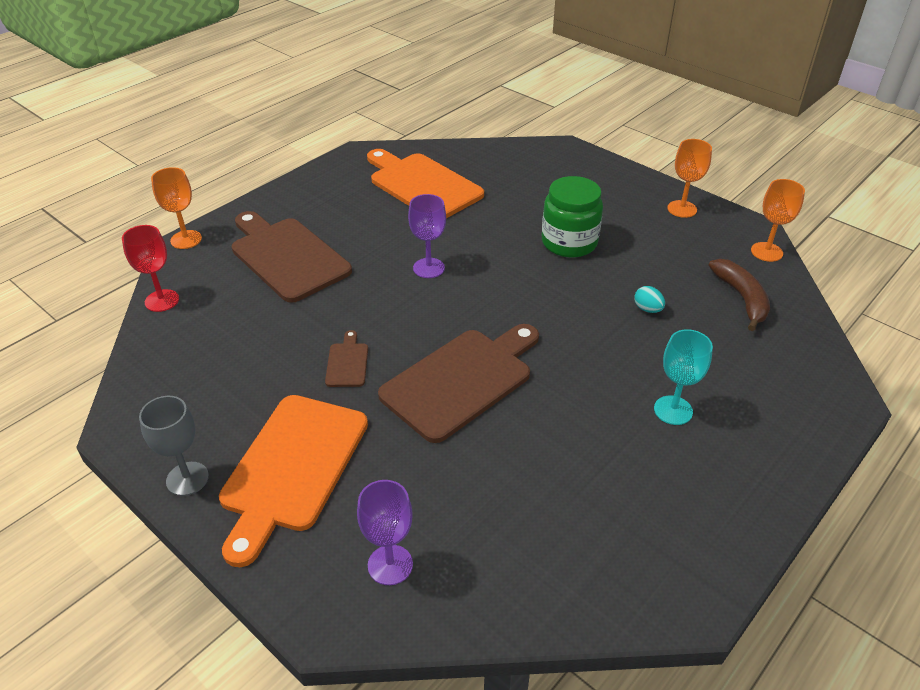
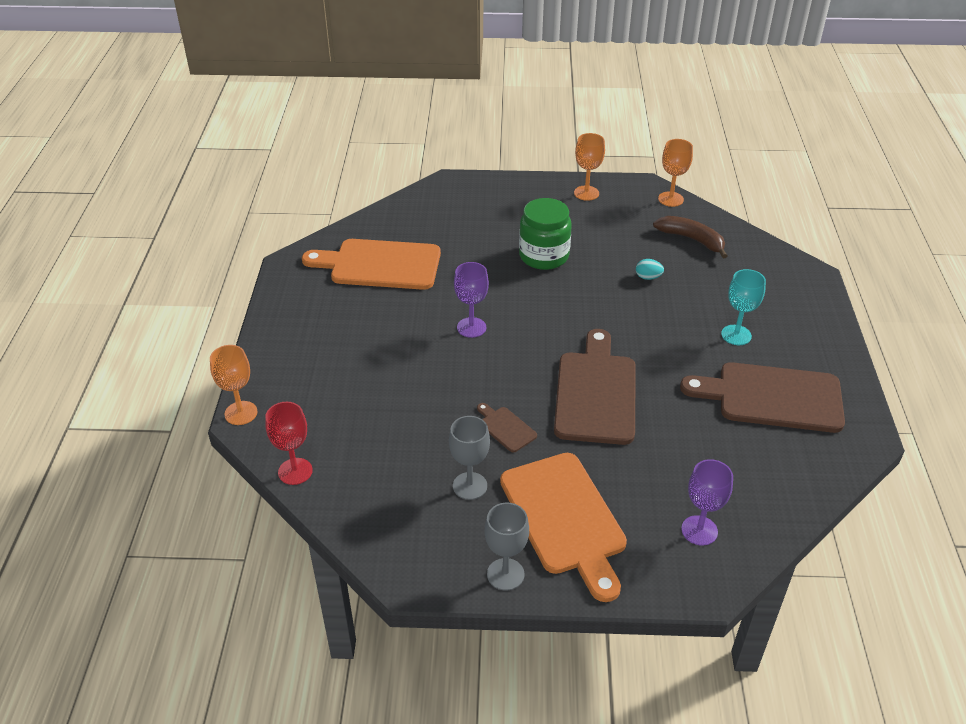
camera: 40 degrees left, 0 degrees up
brown cutting board [232,211,352,303] -> brown cutting board moved to [680,362,845,433]
none -> grey goblet [449,416,490,500]

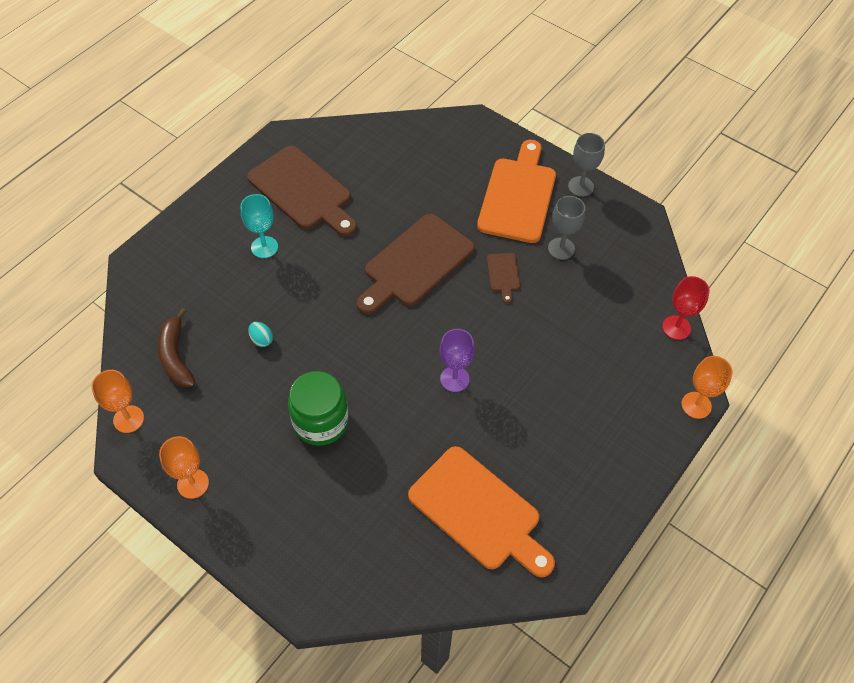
camera: 145 degrees left, 15 degrees up
purple goblet [681,459,733,546] -> none

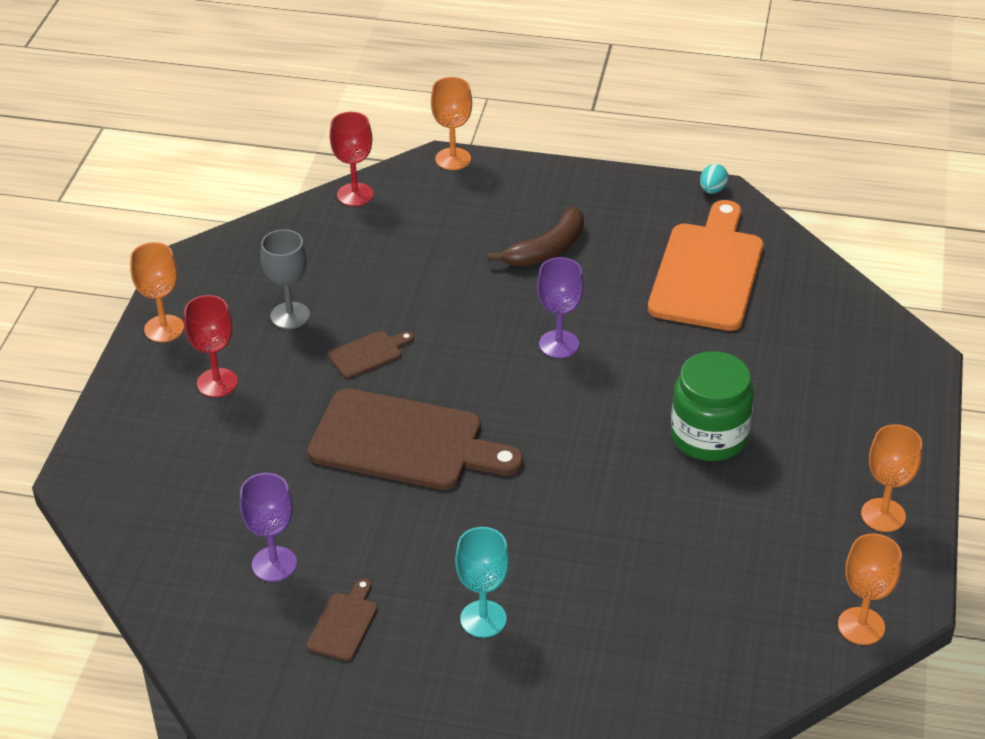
camera: 115 degrees left, 15 degrees down
brown banana [158,308,196,388] -> brown banana moved to [487,206,584,267]
brown cutting board [247,146,357,237] -> brown cutting board [307,578,378,661], size x0.44
turquoise egg [248,322,273,347] -> turquoise egg moved to [700,164,728,194]
orange cutting board [477,140,556,243] -> red goblet [184,295,238,397]
grey goblet [568,133,605,197] -> orange goblet [130,242,184,342]
none -> purple goblet [239,473,297,582]

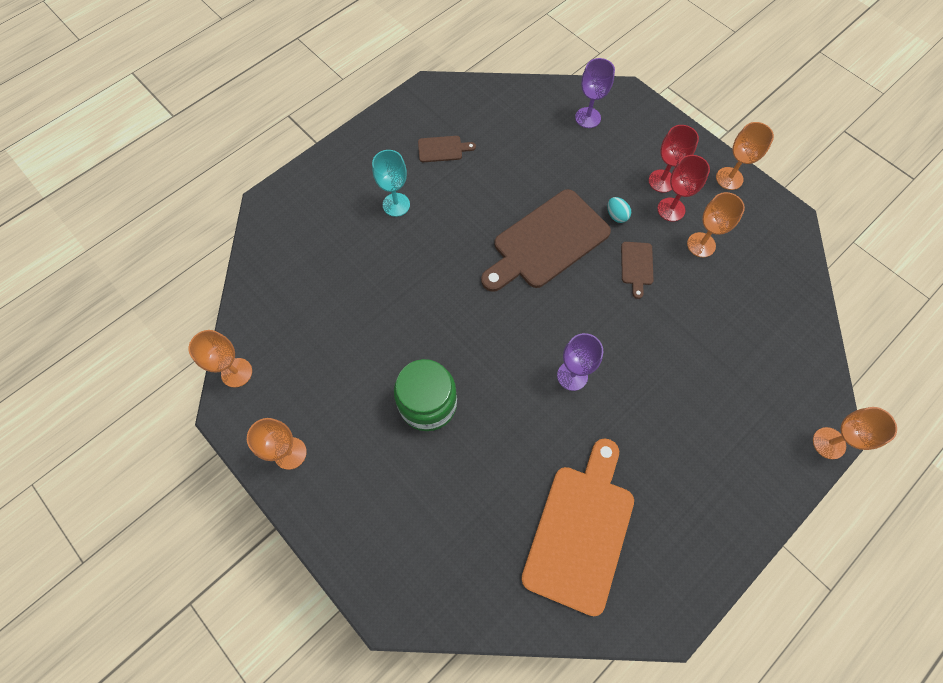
camera: 125 degrees right, 25 degrees up
purple goblet [239,473,297,582] -> purple goblet moved to [575,58,615,128]
grey goblet [261,229,310,329] -> orange goblet [687,192,745,257]
brown cutting board [307,578,378,661] -> brown cutting board turned 60 degrees counterclockwise [418,136,476,162]
red goblet [330,112,374,206] -> red goblet moved to [657,155,710,221]
brown banana [487,206,584,267] -> none
orange cutting board [648,200,764,331] -> orange cutting board turned 120 degrees counterclockwise [521,438,634,616]
turquoise egg [700,164,728,194] -> turquoise egg moved to [607,197,631,223]

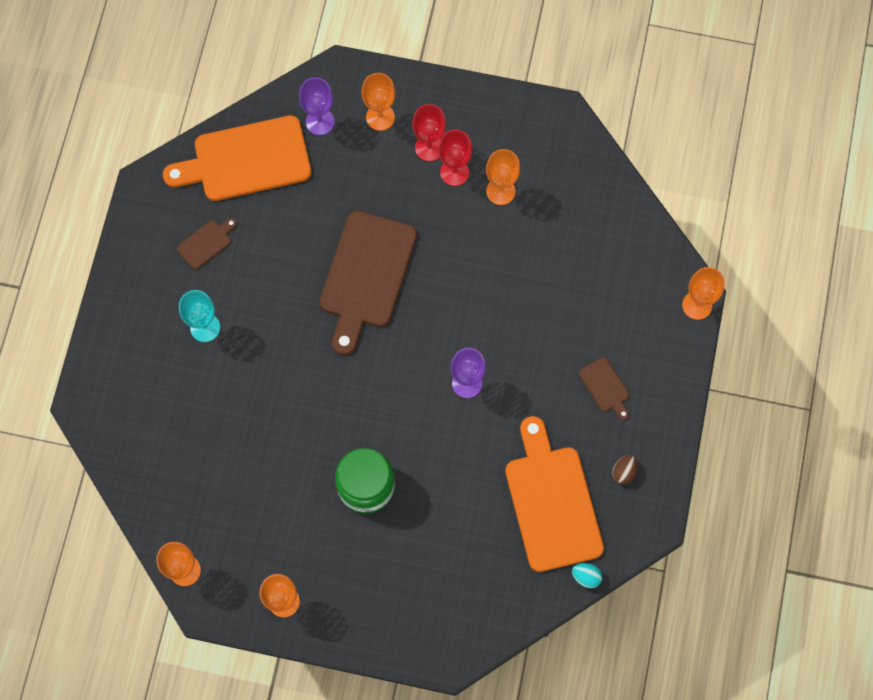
camera: 35 degrees left, 5 degrees up
turquoise egg [607,197,631,223] -> turquoise egg moved to [572,563,602,588]
brown cutting board [621,242,654,299] -> brown cutting board moved to [579,357,629,420]
orange goblet [716,122,774,190] -> orange goblet moved to [362,73,395,131]
none -> orange cutting board [163,115,311,201]
none -> brown egg [612,455,637,484]

